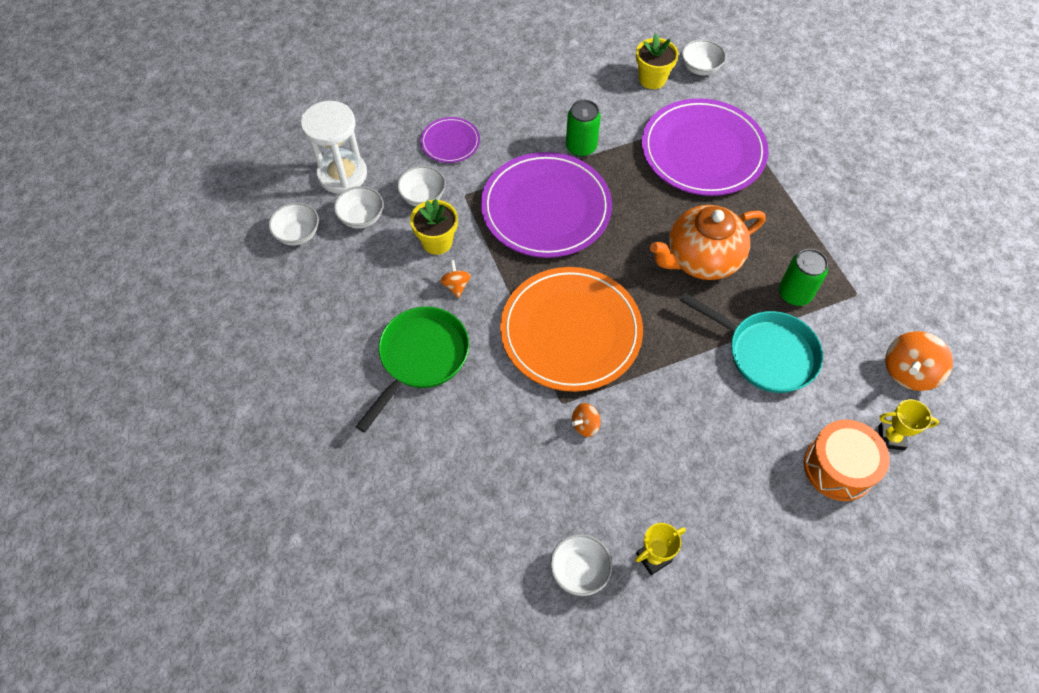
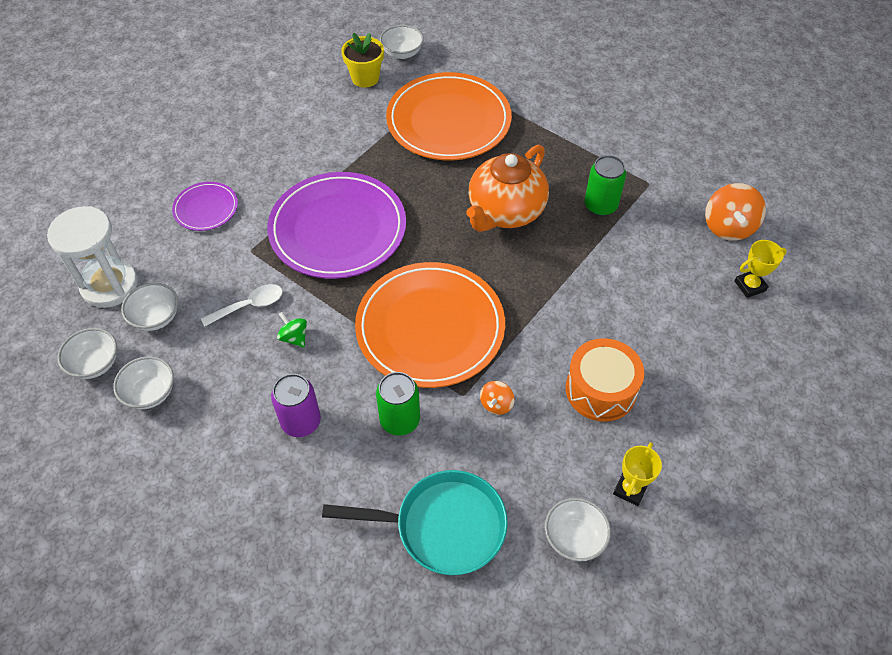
camera: 30 degrees left, 5 degrees down
green pan [356,306,469,433] -> purple can [271,374,321,437]
white bowl [397,166,446,206] -> white bowl moved to [113,356,174,409]
yellow flower pot [410,199,458,255] -> white spoon [201,284,283,327]
orange spinning top [440,260,471,298] -> green spinning top [277,312,307,348]
green can [566,100,601,157] -> green can moved to [376,372,420,435]
purple plate [642,98,769,196] -> orange plate [386,72,512,160]
turquoise pan [680,293,823,393] -> turquoise pan moved to [322,470,508,575]
orange drum [804,420,890,501] -> orange drum moved to [566,338,644,422]

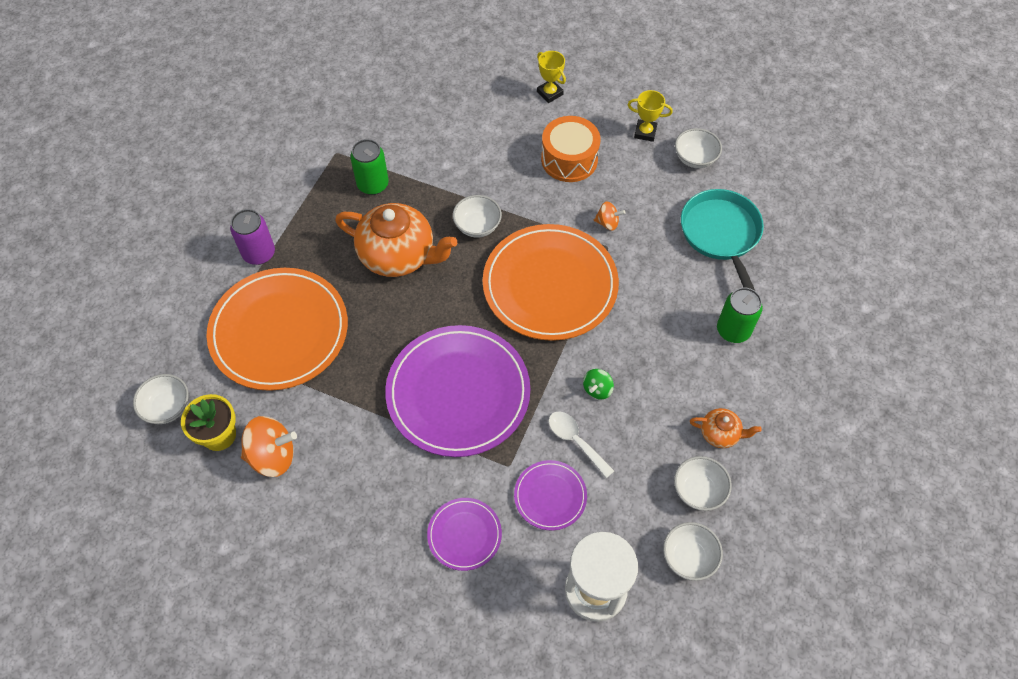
camera: 105 degrees left, 5 degrees up
white bowl [121,283,178,331] -> white bowl moved to [453,195,502,238]
purple can [271,374,321,437] -> purple can moved to [230,209,275,265]
green can [376,372,420,435] -> green can moved to [717,288,763,343]
orange spinning top [705,183,766,241] -> orange spinning top moved to [241,416,297,477]
yellow trophy [734,240,787,298] -> yellow trophy moved to [537,51,566,103]
none -> purple plate [514,460,587,530]
none -> orange teapot [690,408,762,448]

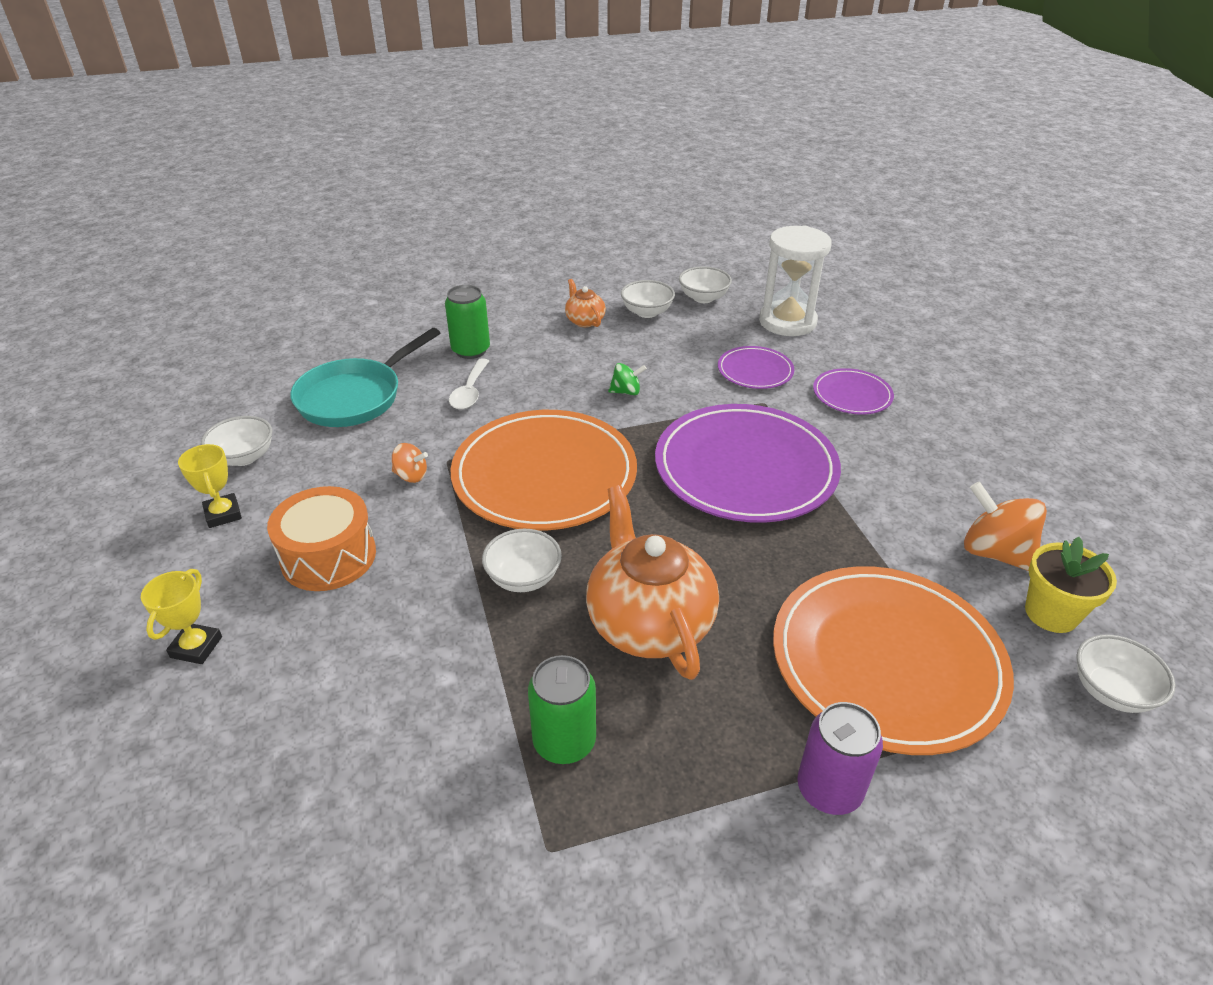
camera: 130 degrees left, 20 degrees down
white spoon [549,411,614,478] -> white spoon moved to [449,358,489,410]
orange spinning top [594,202,626,230] -> orange spinning top turned 135 degrees clockwise [392,443,428,483]

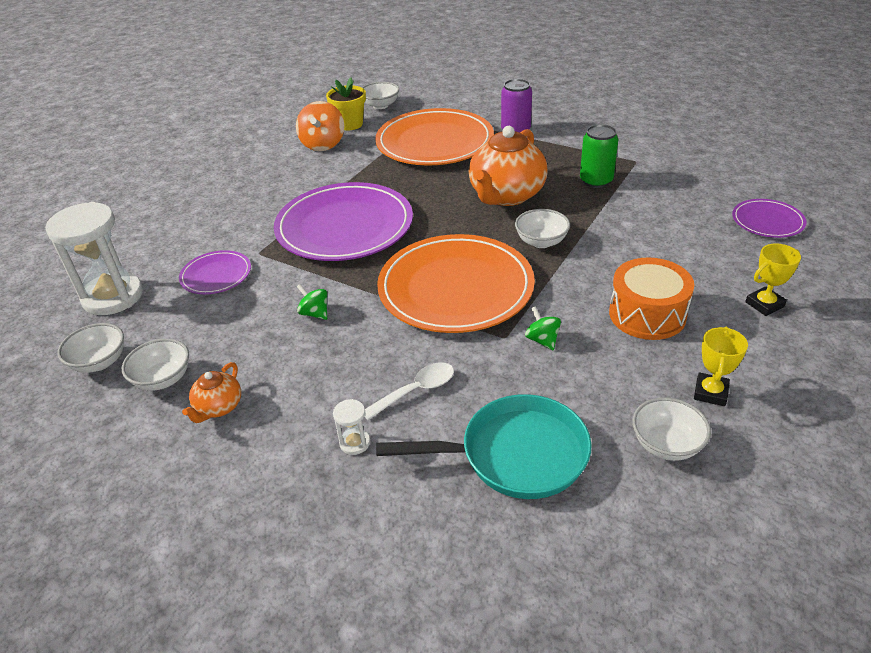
camera: 130 degrees left, 0 degrees up
orange spinning top [392,443,428,483] -> green spinning top [525,306,561,350]
green can [445,285,490,359] -> white hourglass [333,399,370,455]
purple plate [813,368,894,415] -> purple plate moved to [732,199,807,238]

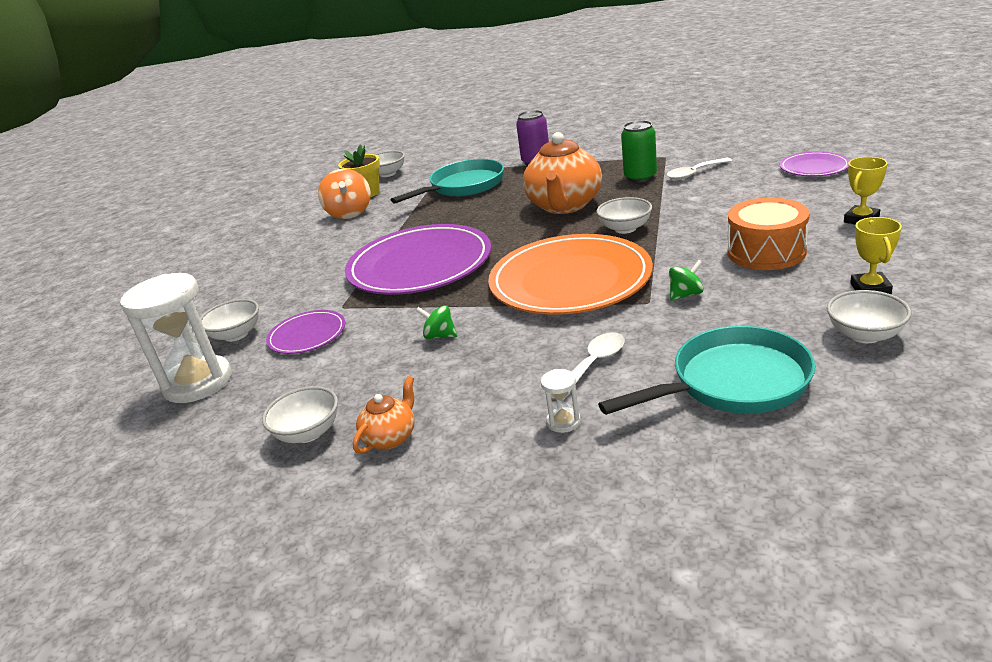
camera: 15 degrees left, 10 degrees down
white bowl [57,323,124,373] -> white bowl moved to [200,299,259,342]
orange teapot [182,362,241,423] -> orange teapot turned 150 degrees counterclockwise [353,376,415,454]
orange plate [375,108,494,165] -> turquoise pan [391,159,504,204]
green spinning top [525,306,561,350] -> green spinning top turned 105 degrees clockwise [669,260,704,301]
none -> white spoon [667,158,732,180]

